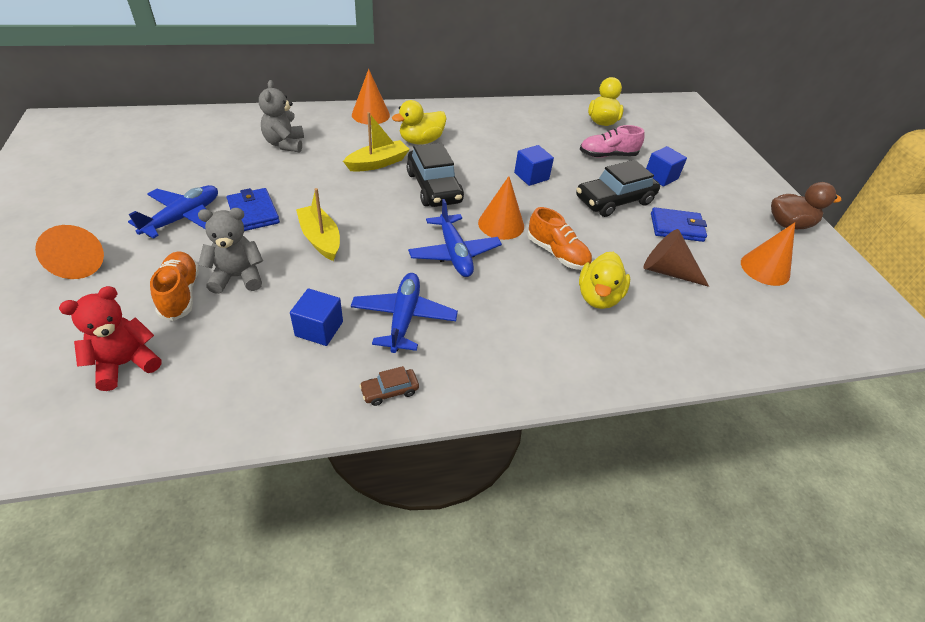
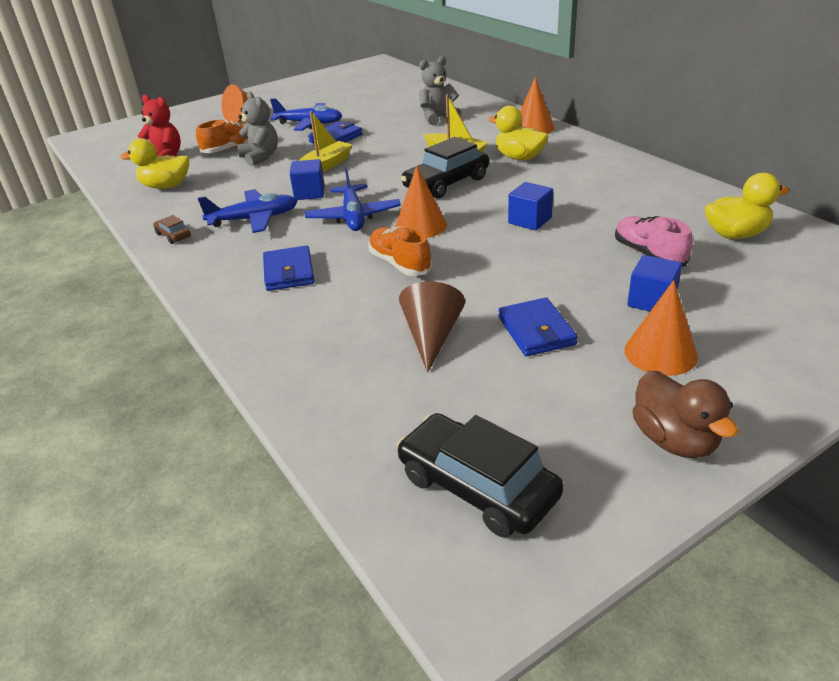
camera: 75 degrees right, 10 degrees down
blue cube [290,288,343,346] -> blue cube moved to [290,159,325,200]
blue plane [408,199,502,277] -> blue plane turned 60 degrees counterclockwise [305,167,401,231]
orange shoe [527,207,592,270] -> orange shoe turned 120 degrees clockwise [368,227,432,276]
black car [576,160,660,217] -> black car moved to [397,413,563,537]
yellow duck [579,252,630,309] -> yellow duck moved to [120,138,189,189]
orange cone [741,222,795,286] -> orange cone moved to [625,280,698,376]
none -> blue wallet [263,245,314,291]

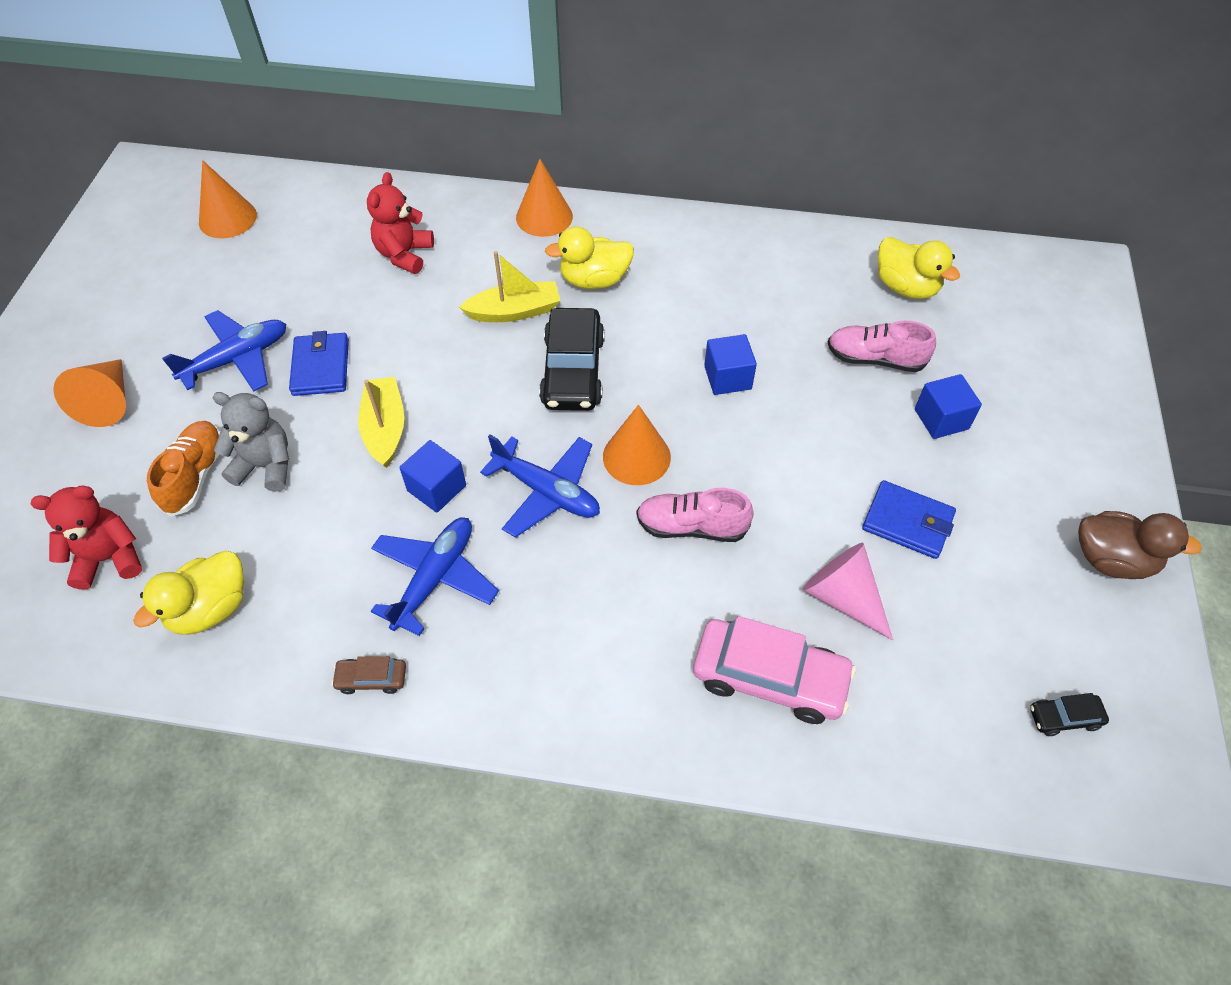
camera: 50 degrees left, 20 degrees up
blue wallet [263,245,314,291] -> none
orange shoe [368,227,432,276] -> pink shoe [637,488,754,542]
black car [397,413,563,537] -> black car [1030,693,1109,736], size x0.46
brown cone [399,282,465,373] -> pink cone [802,543,893,640]
grey teddy bear [419,56,461,125] -> red teddy bear [367,172,434,274]
orange cone [625,280,698,376] -> orange cone moved to [199,160,257,238]
yellow duck [705,173,790,239] -> yellow duck turned 105 degrees clockwise [878,237,960,299]
none -> pink car [693,616,856,724]

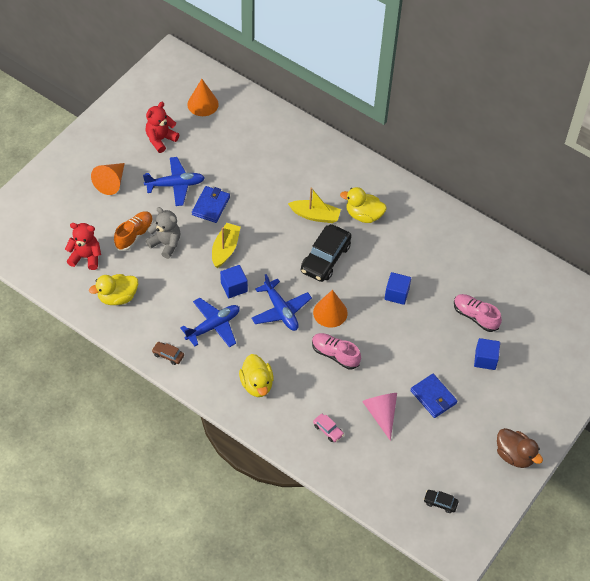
camera: 25 degrees right, 0 degrees up
red teddy bear [367,172,434,274] -> red teddy bear moved to [145,102,180,153]
orange cone [516,159,573,237] -> none
pink car [693,616,856,724] -> pink car [313,414,344,442], size x0.46
yellow duck [878,237,960,299] -> yellow duck moved to [239,354,274,397]

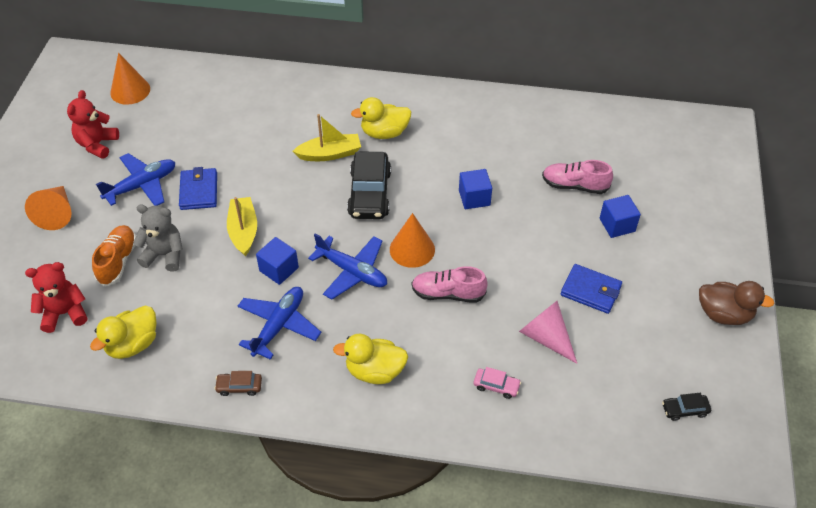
camera: 25 degrees left, 5 degrees down
yellow duck [239,354,274,397] -> yellow duck turned 135 degrees clockwise [333,334,408,384]

